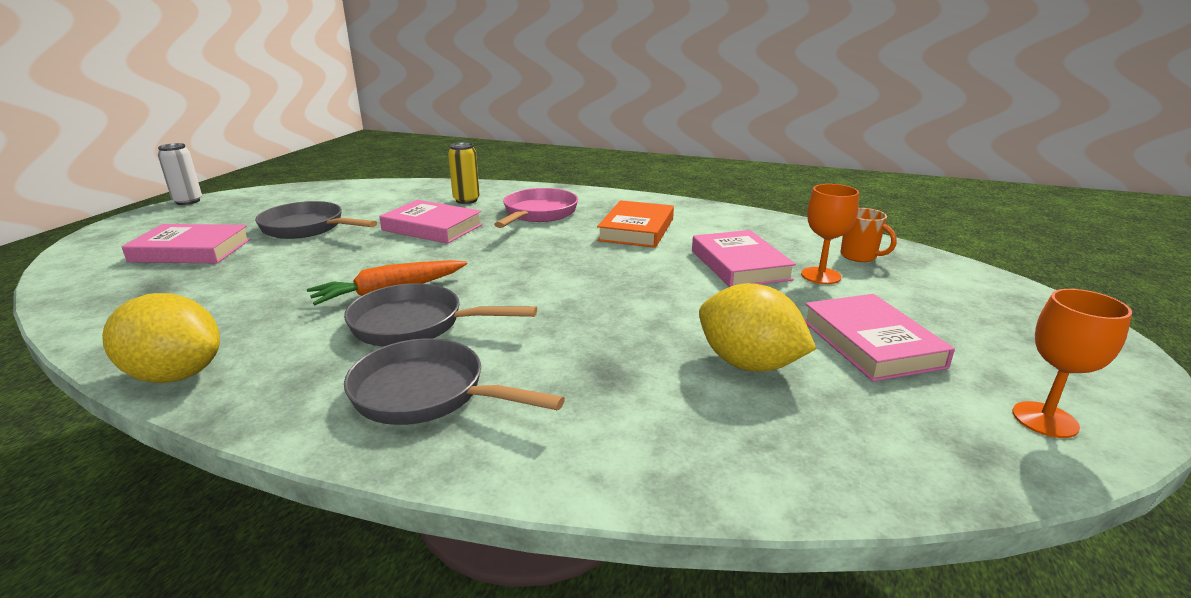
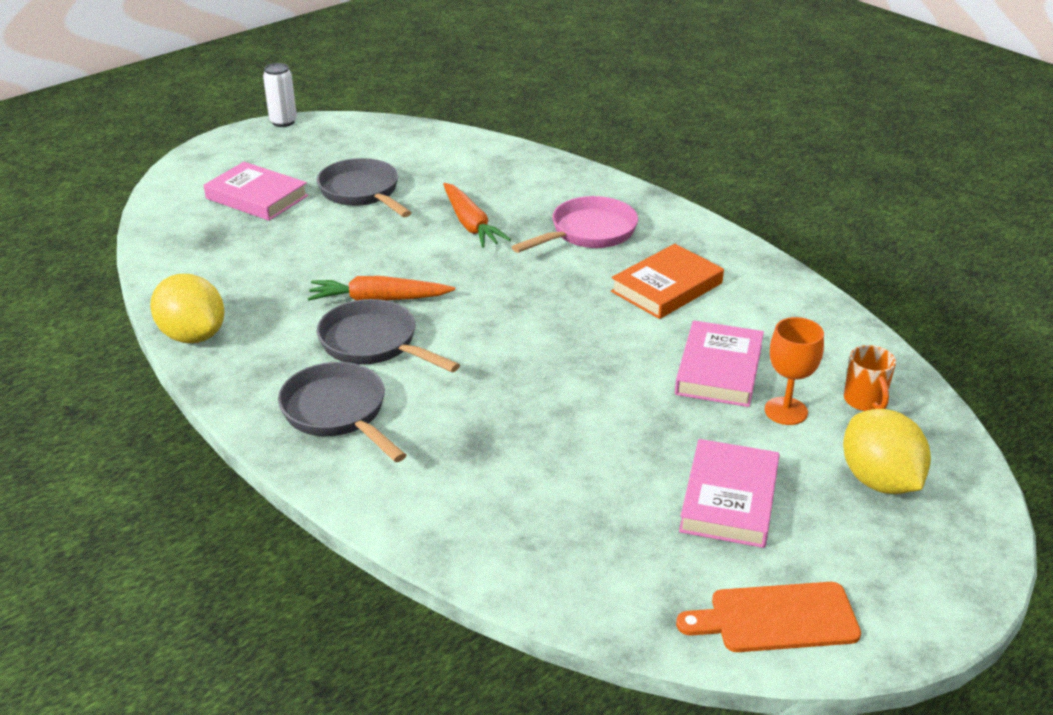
camera: 30 degrees right, 10 degrees up
pink book [379,200,483,244] -> orange carrot [443,183,511,248]
yellow can [448,142,480,204] -> none
yellow lemon [699,283,816,371] -> yellow lemon moved to [843,409,931,494]
orange goblet [1012,289,1132,438] -> orange cutting board [676,582,861,652]

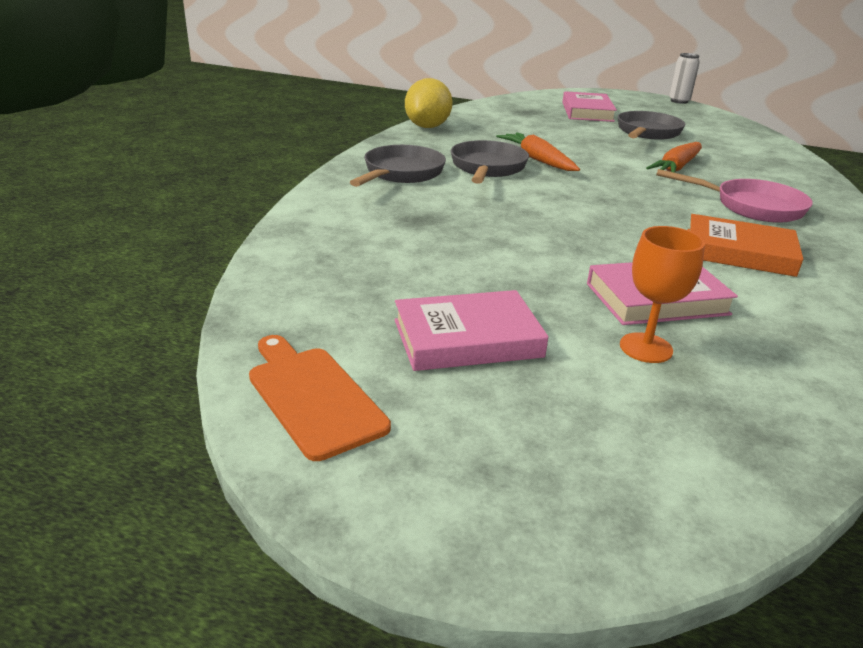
camera: 60 degrees right, 5 degrees down
yellow lemon [843,409,931,494] -> none
orange mug [844,345,896,411] -> none

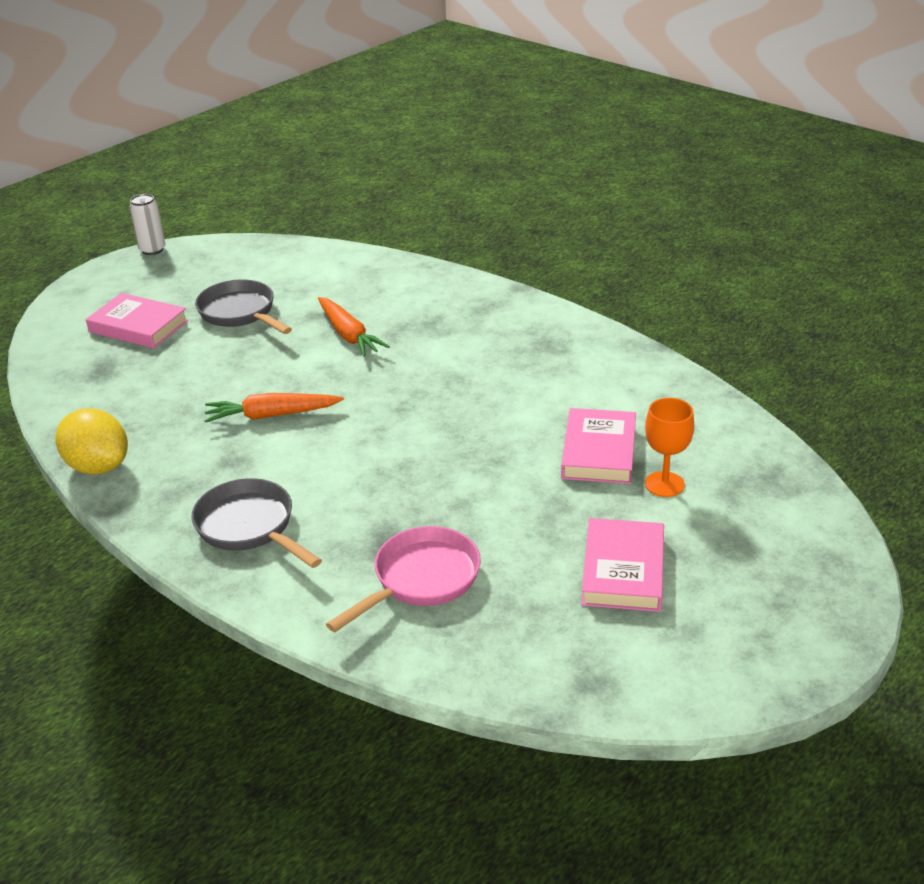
camera: 65 degrees left, 5 degrees up
orange cutting board [249,335,391,461] -> none
grey pan [451,140,529,184] -> none
pink pan [656,169,813,223] -> pink pan moved to [326,526,481,632]
orange book [687,214,803,277] -> none

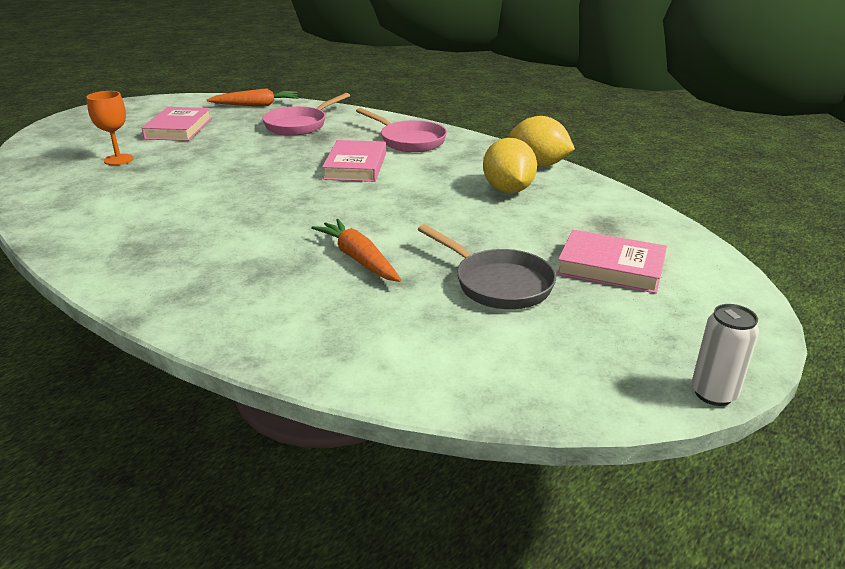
camera: 175 degrees right, 5 degrees down
grey pan [191,478,322,568] -> pink pan [356,108,447,152]
orange carrot [204,393,344,423] -> orange carrot moved to [206,88,299,106]
pink book [561,408,636,484] -> pink book moved to [322,140,386,182]
none -> yellow lemon [483,138,537,193]

